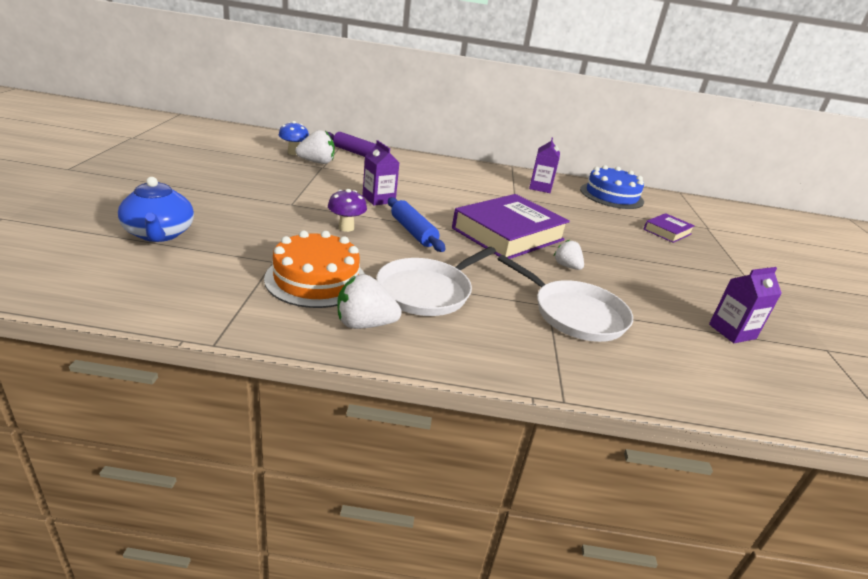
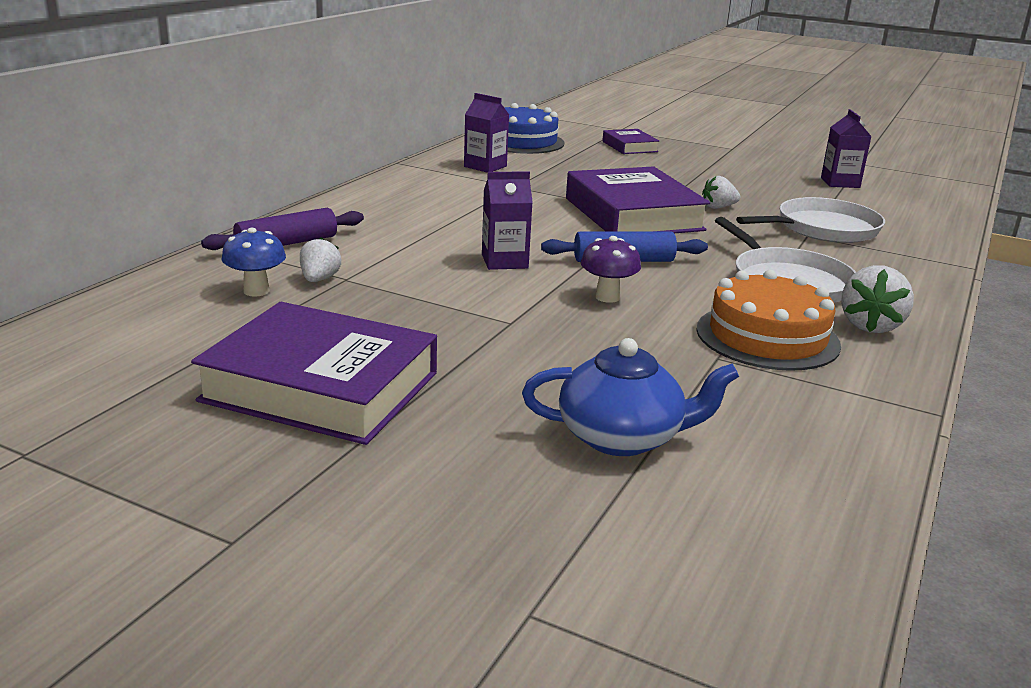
camera: 65 degrees left, 5 degrees down
white strawberry [295,130,335,164] -> white strawberry [300,237,341,282], size x0.65
none -> purple book [191,302,437,445]

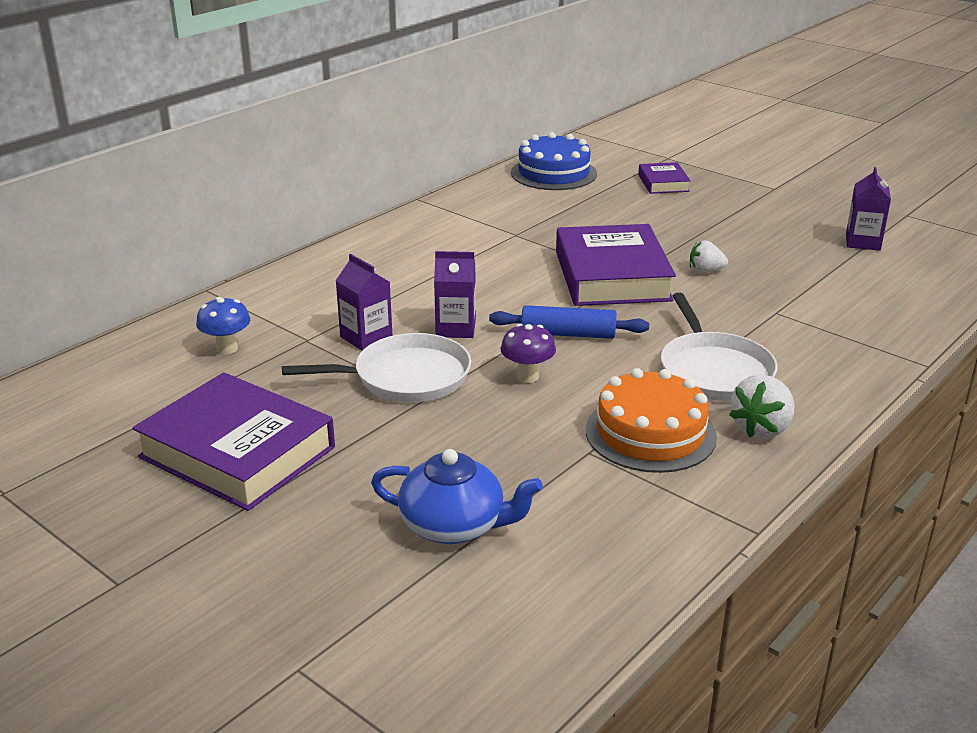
camera: 15 degrees right, 5 degrees up
purple rolling pin [201,208,364,250] -> none
white strawberry [300,237,341,282] -> none
purple carton [464,93,509,173] -> purple carton moved to [335,254,393,351]
white pan [736,197,885,243] -> white pan moved to [282,333,471,402]

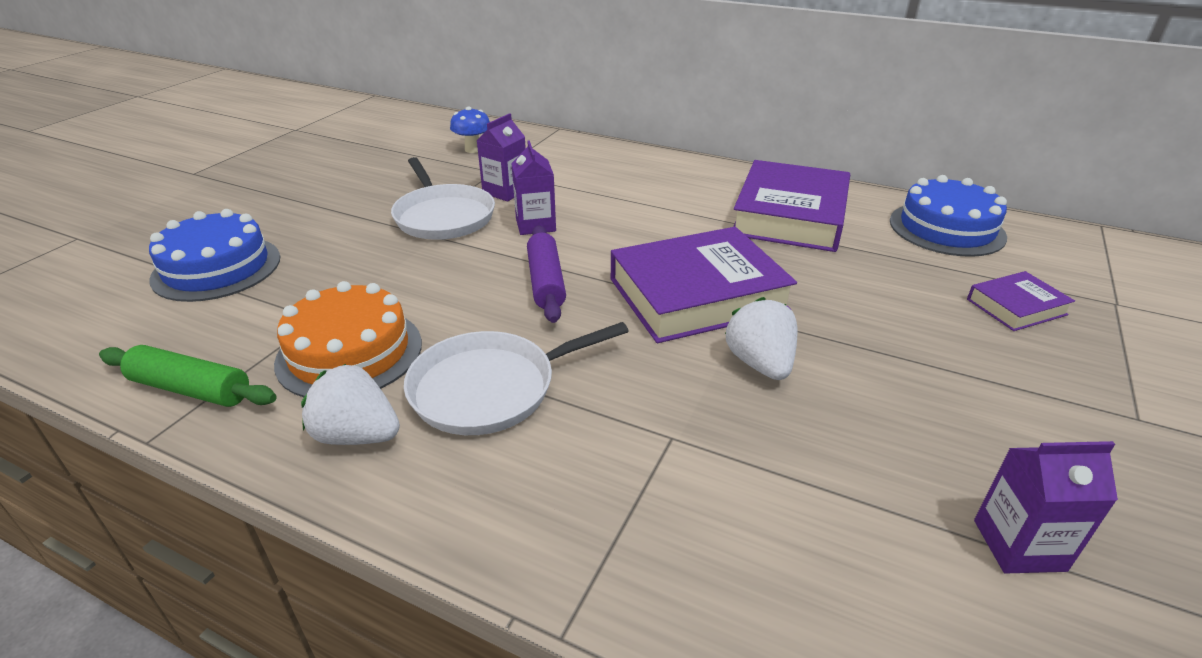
camera: 75 degrees right, 5 degrees up
purple book [132,372,335,511] -> purple book moved to [733,160,850,252]
blue teapot [371,449,543,544] -> blue cake [149,209,280,302]
blue rolling pin [489,305,649,339] -> purple rolling pin [527,226,566,323]
purple mushroom [501,324,556,383] -> none
white strawberry [690,240,728,273] -> white strawberry [725,297,797,380], size x1.53
none -> green rolling pin [99,345,276,407]

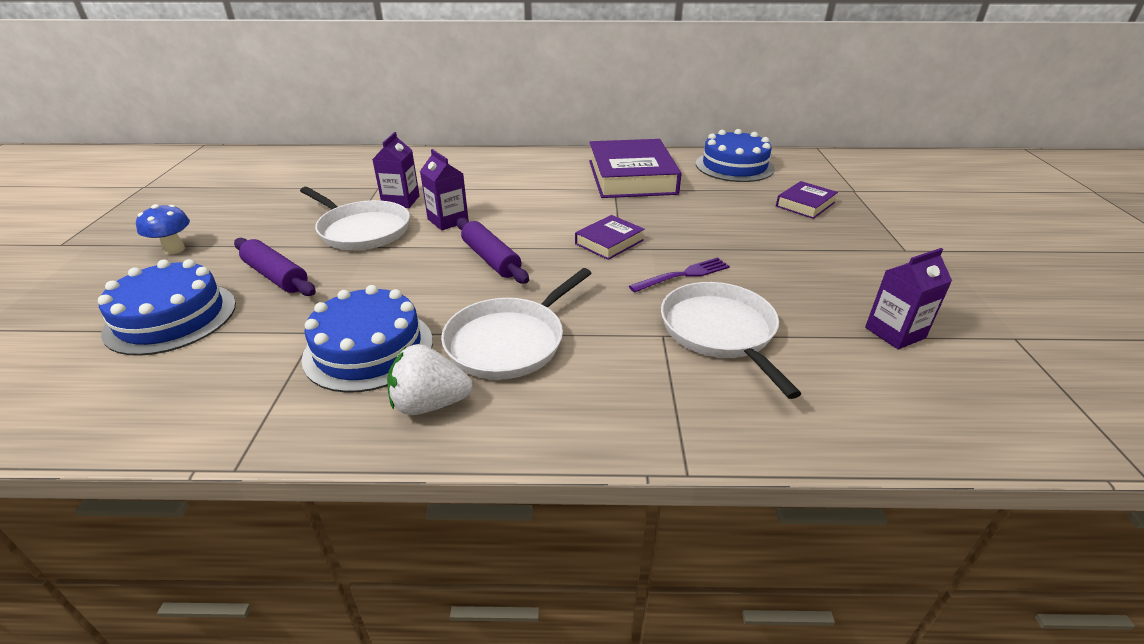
camera: 25 degrees left, 0 degrees up
green rolling pin [99,345,276,407] -> none
orange cake [274,281,422,397] -> blue cake [301,285,433,393]
blue mushroom [450,107,490,153] -> blue mushroom moved to [136,204,190,255]
purple book [610,227,797,343] -> purple book [575,215,645,260], size x0.49
white strawberry [725,297,797,380] -> purple fork [629,257,730,293]
none -> purple rolling pin [234,238,316,296]
none -> white pan [661,282,801,399]

